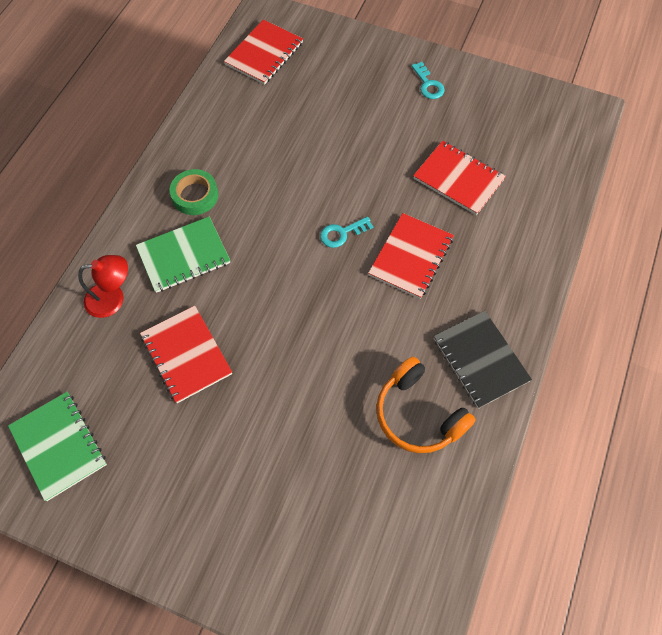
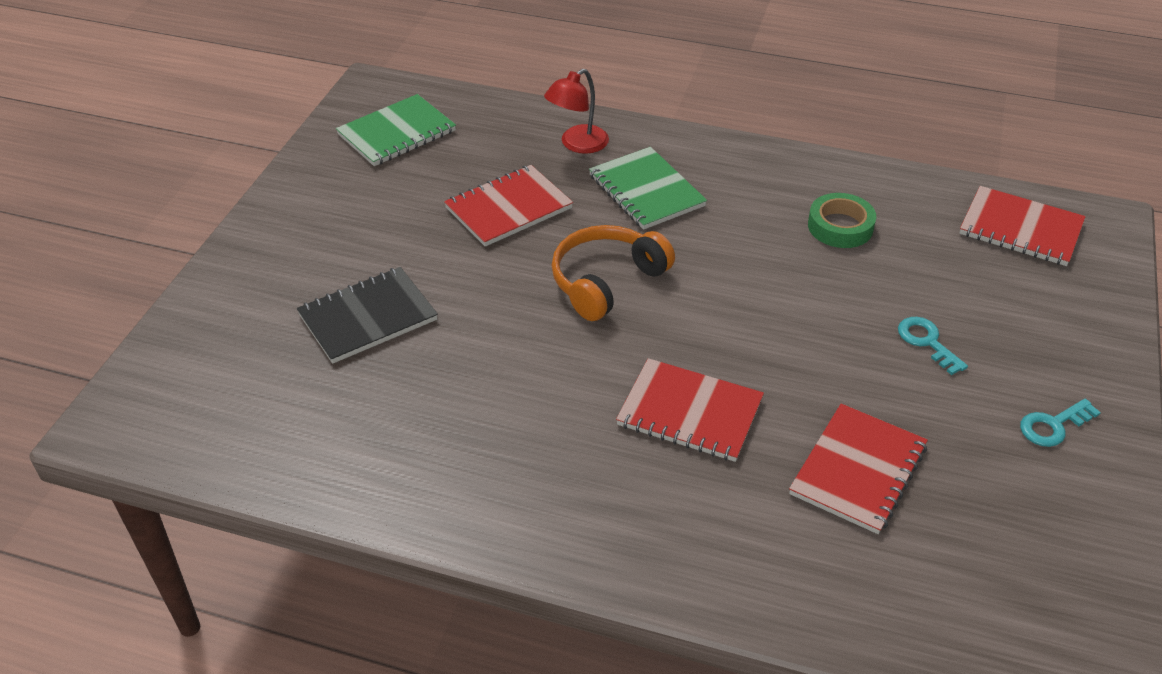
camera: 85 degrees right, 20 degrees down
red lamp [78,255,128,318] -> red lamp turned 60 degrees clockwise [544,69,609,154]
green tape [170,169,218,215] -> green tape moved to [808,193,876,248]
turquoise key [320,217,373,248] -> turquoise key moved to [898,317,968,375]
orange headphones [376,357,475,453] -> orange headphones moved to [551,225,675,321]
black notebook [434,311,532,409] -> black notebook moved to [297,267,438,364]

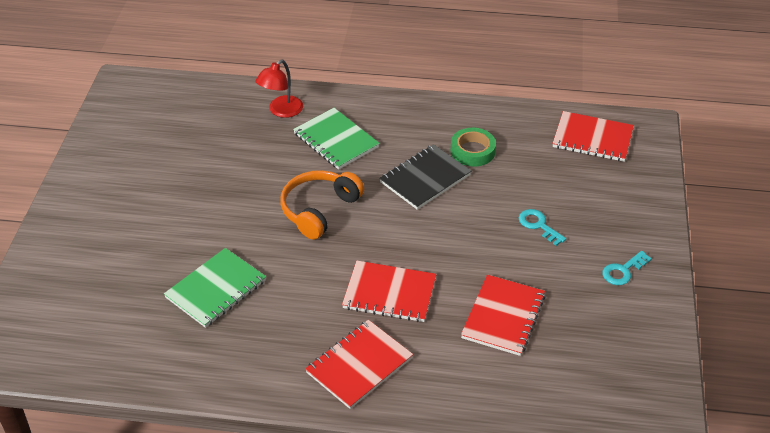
camera: 10 degrees left, 0 degrees up
black notebook [297,267,438,364] -> black notebook moved to [379,144,471,210]
green notebook [336,94,456,166] -> green notebook moved to [164,248,266,328]
red notebook [444,165,573,247] -> red notebook moved to [305,320,413,409]

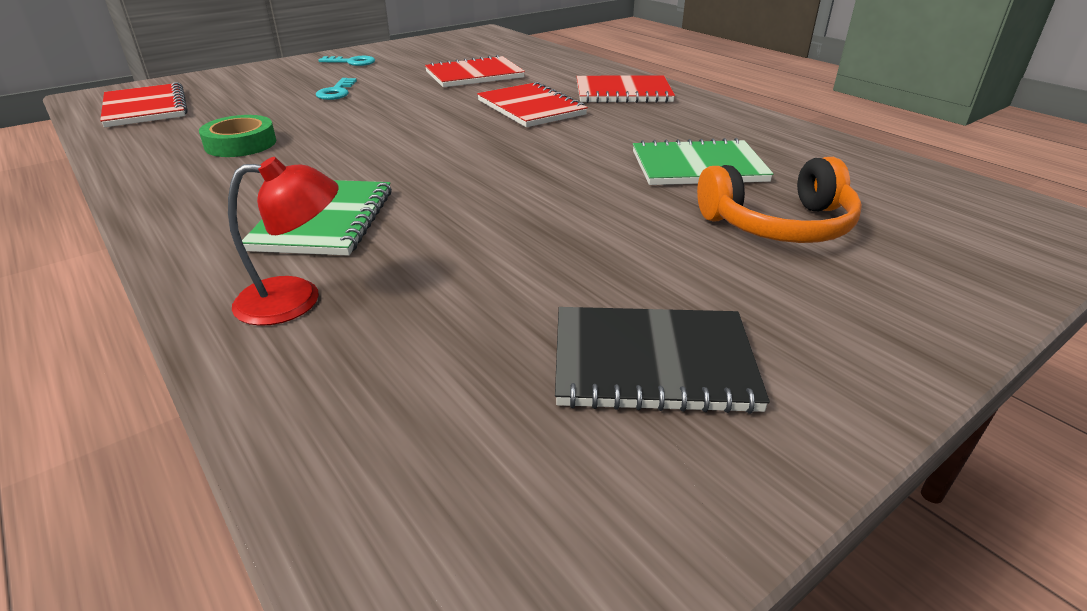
camera: 135 degrees left, 10 degrees down
orange headphones [280,170,364,240] -> orange headphones moved to [697,157,862,243]
black notebook [379,144,471,210] -> black notebook moved to [555,307,770,414]

